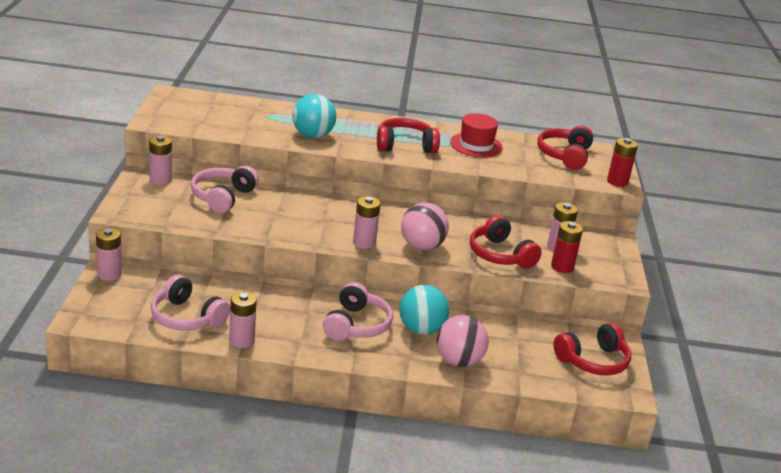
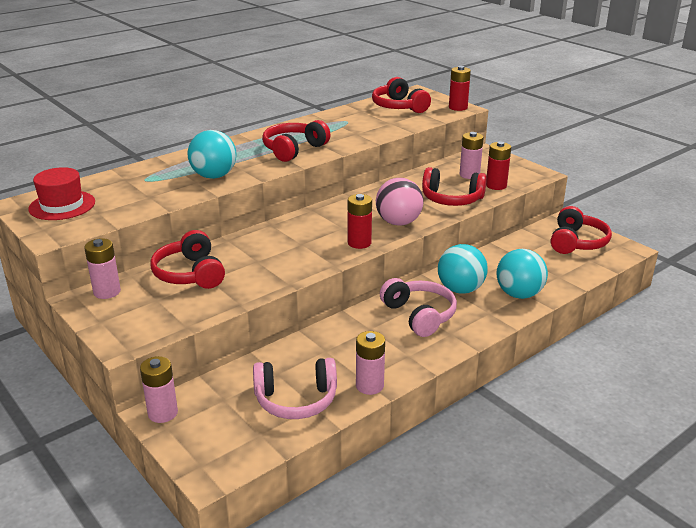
camera: 40 degrees left, 0 degrees up
pink headphones [191,166,259,213] -> red headphones [150,230,225,289]
pink battery [353,196,381,249] -> red battery [348,194,372,249]
pink ball [437,315,489,367] -> turquoise ball [497,249,548,299]
red hat [450,113,503,157] -> red hat moved to [28,167,95,220]

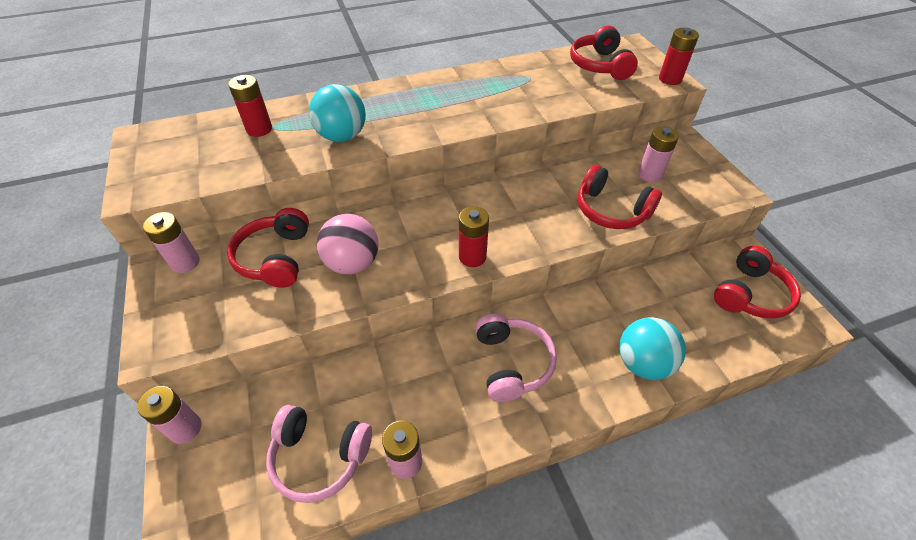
camera: 20 degrees right, 20 degrees up
red hat [28,167,95,220] -> none
red headphones [262,120,331,162] -> none
pink ball [376,178,423,225] -> pink ball moved to [317,214,379,274]
turquoise ball [438,244,488,294] -> none
red battery [486,141,511,190] -> red battery moved to [228,75,272,137]

